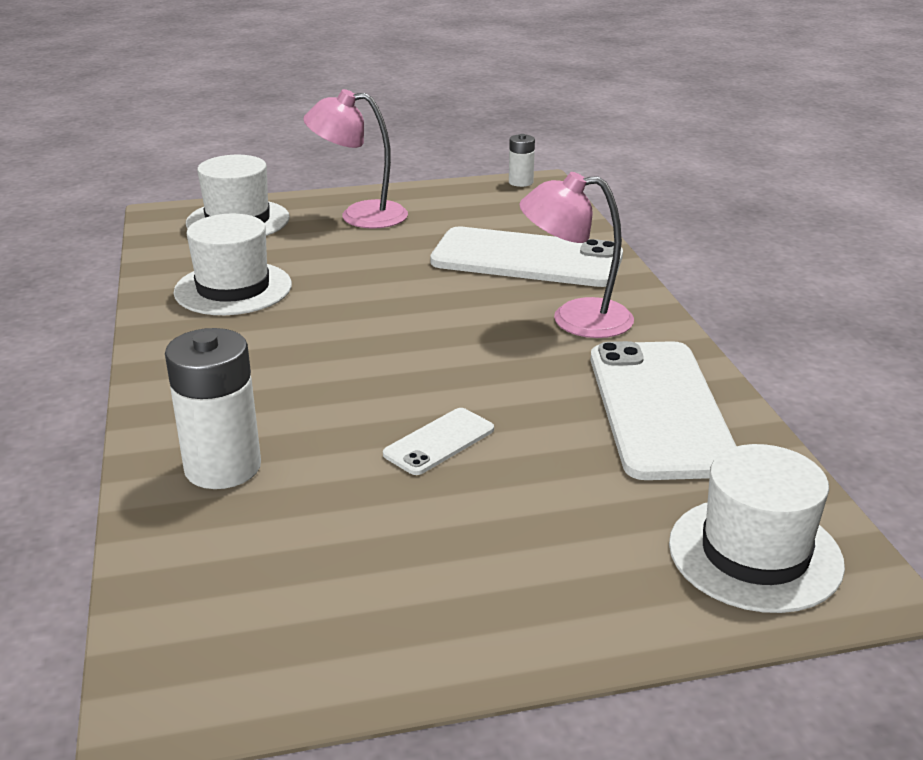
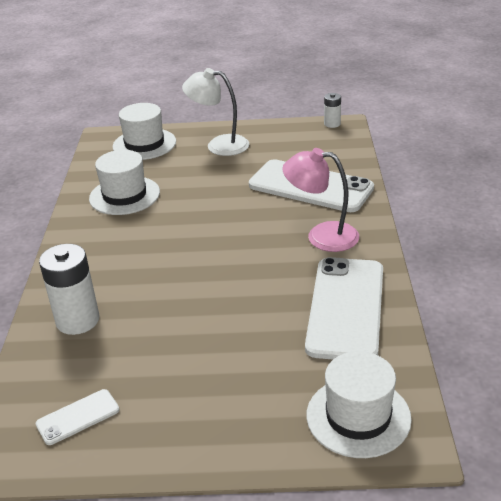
camera: 15 degrees right, 5 degrees up
pink lamp [303,89,408,229] -> white lamp [182,68,249,156]
white phone [383,408,494,475] -> white phone moved to [36,389,120,445]

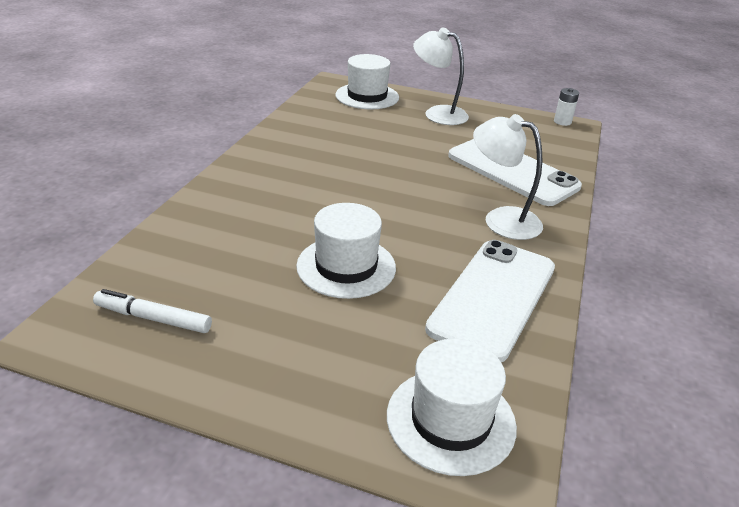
camera: 15 degrees right, 0 degrees up
white phone [36,389,120,445] -> white marker [93,289,212,333]
white battery [39,244,99,335] -> none
white hat [89,150,160,215] -> white hat moved to [296,203,396,299]
pink lamp [282,148,359,252] -> white lamp [473,114,543,240]

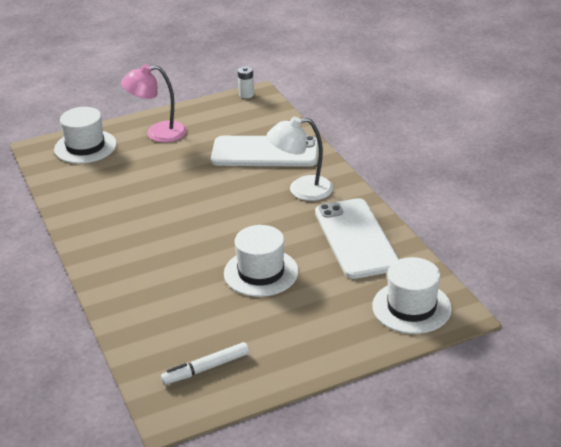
camera: 40 degrees left, 0 degrees up
white lamp [413,27,469,125] -> pink lamp [121,64,187,143]

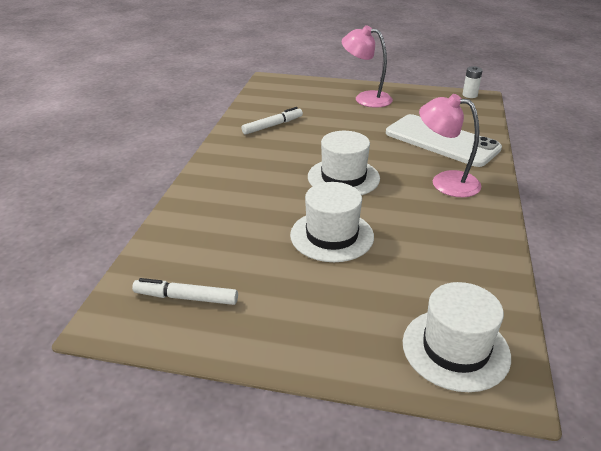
camera: 35 degrees right, 0 degrees up
white hat [54,107,117,164] -> white hat moved to [308,131,380,195]
white lamp [267,116,333,201] -> pink lamp [419,94,481,197]
white phone [315,198,399,279] -> none
none -> white marker [242,107,303,135]

